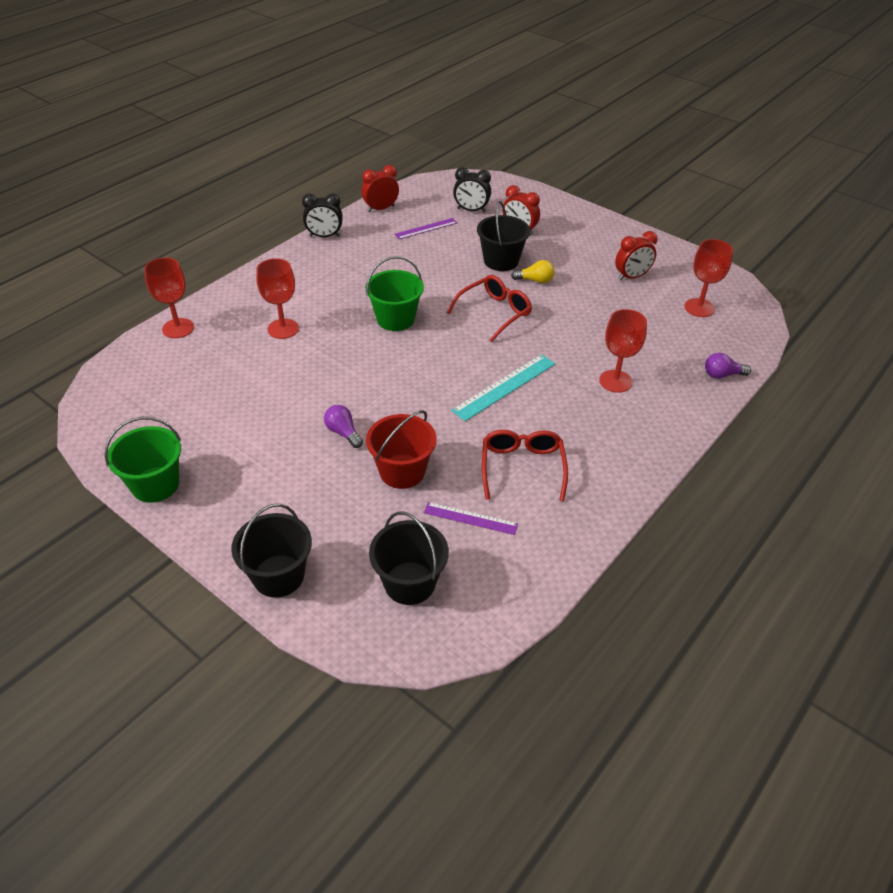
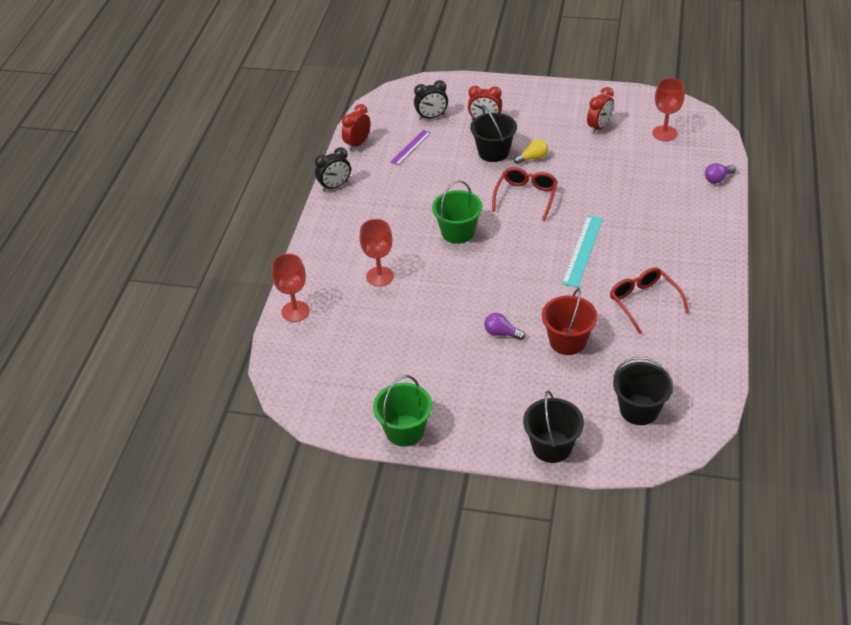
camera: 25 degrees left, 0 degrees up
purple ruler [424,502,518,535] -> none
red goblet [599,309,647,393] -> none

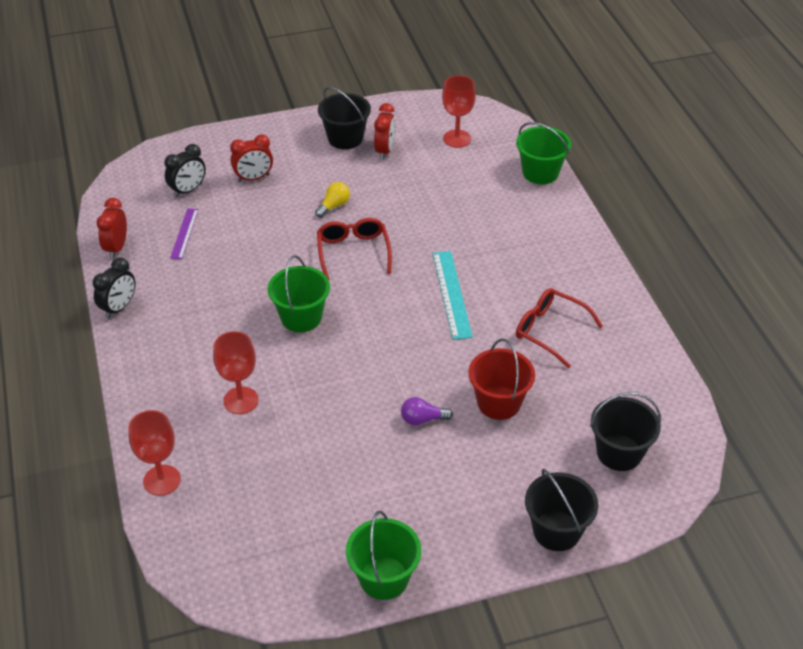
camera: 30 degrees left, 0 degrees up
black bucket [470,105,517,162] -> black bucket moved to [318,87,371,149]
purple light bulb [705,163,736,184] -> green bucket [516,122,571,184]

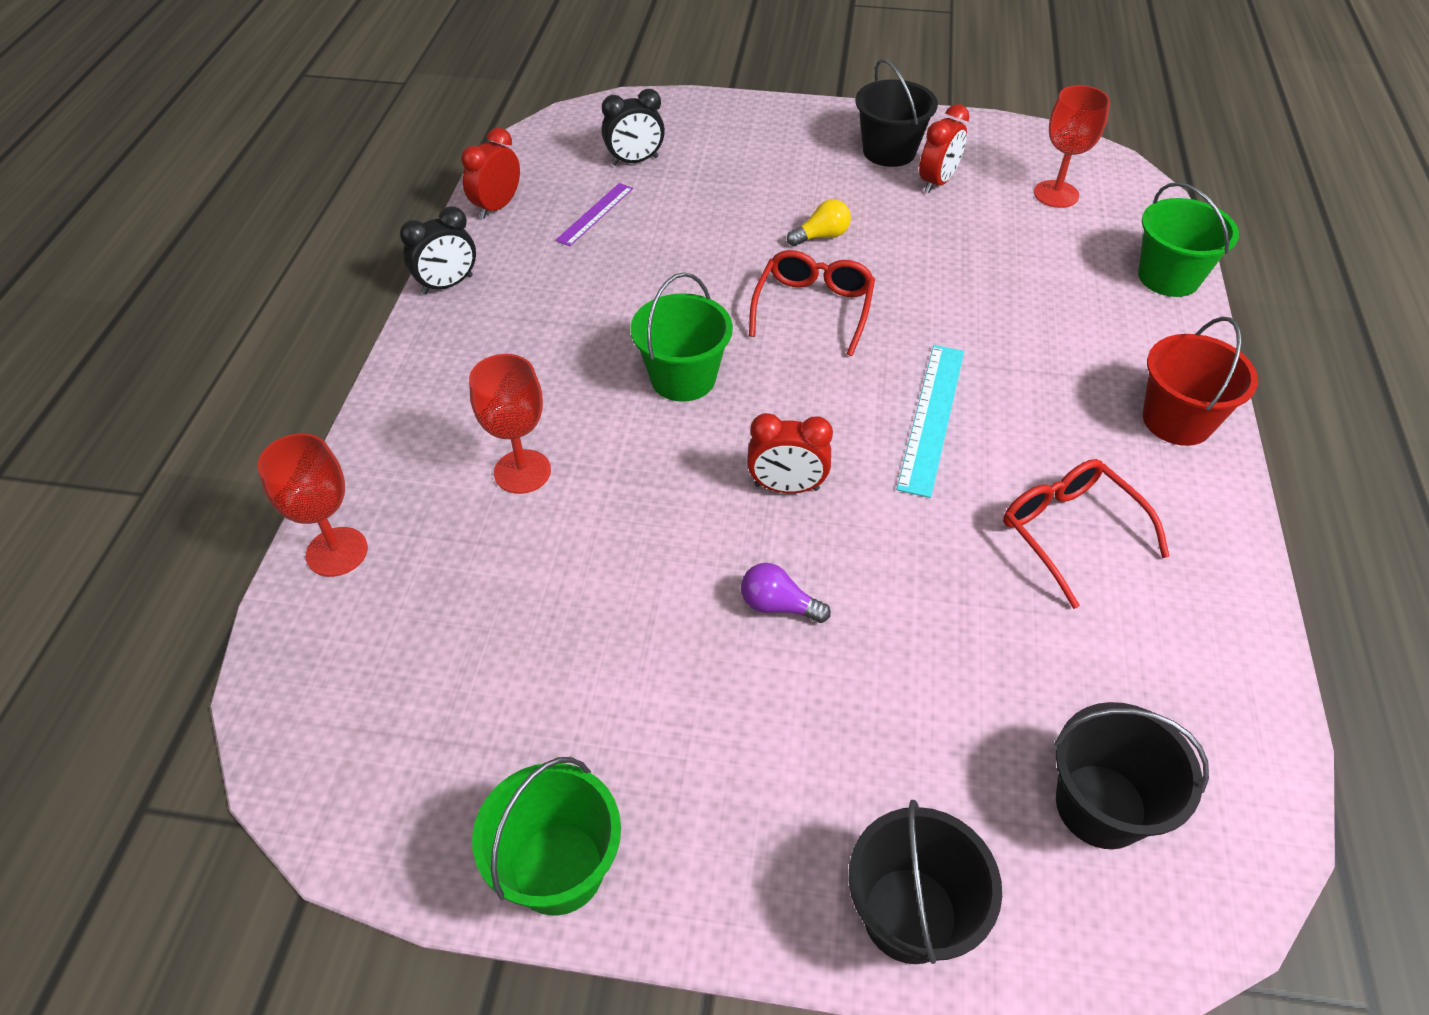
camera: 25 degrees right, 5 degrees up
red clock [230,134,273,182] -> red clock moved to [747,413,833,493]
red bucket [469,338,535,420] -> red bucket moved to [1143,317,1258,446]

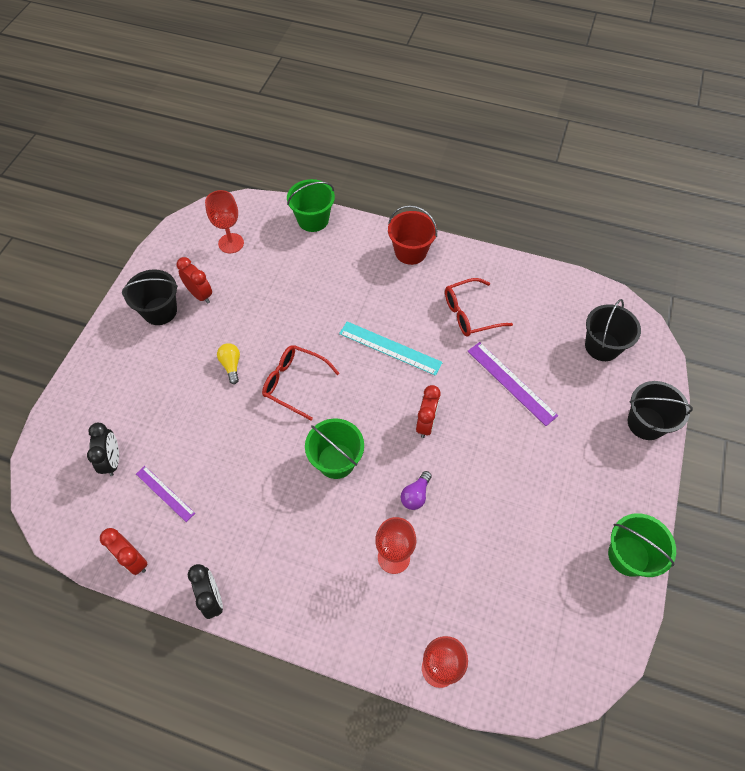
camera: 80 degrees left, 10 degrees up
purple light bulb [741,563,831,623] -> purple light bulb moved to [401,471,432,510]
none -> purple ruler [468,342,558,426]

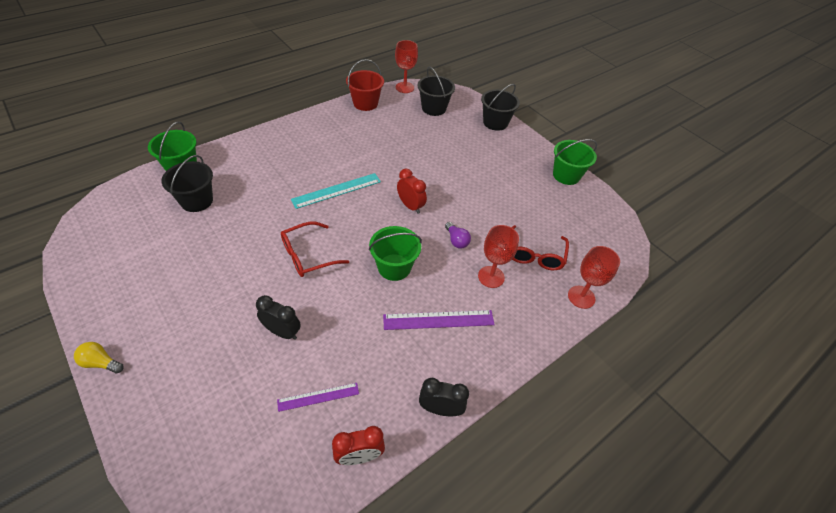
camera: 60 degrees left, 10 degrees down
black clock [87,423,119,476] -> black clock moved to [256,295,301,340]
black bucket [122,269,178,325] -> black bucket moved to [161,155,213,212]
red clock [177,257,212,304] -> none
red goblet [205,190,244,254] -> red goblet moved to [395,40,418,93]
yellow light bulb [217,343,240,384] -> yellow light bulb moved to [74,342,124,373]
red bucket [388,205,437,265] -> red bucket moved to [346,59,384,111]
red glasses [445,278,513,337] -> red glasses moved to [511,225,569,270]
purple ruler [468,342,558,426] -> purple ruler moved to [383,310,495,330]

